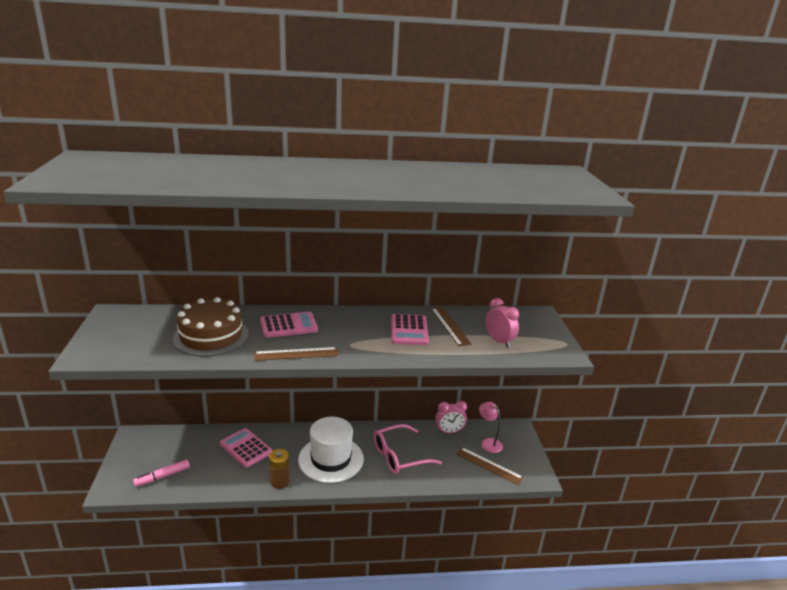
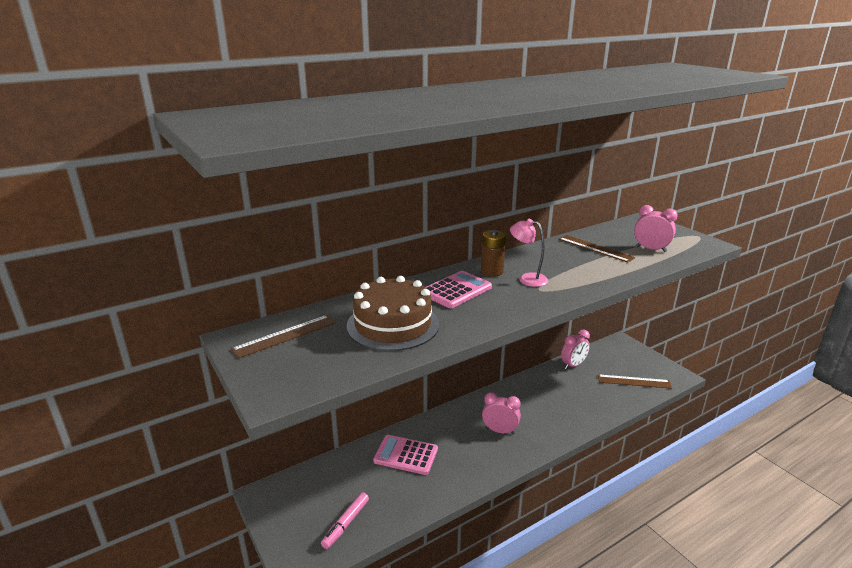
camera: 25 degrees left, 0 degrees up
brown ruler [254,347,339,361] -> brown ruler moved to [231,315,336,358]
brown battery [269,449,290,489] -> brown battery moved to [481,230,506,277]
white hat [298,417,364,483] -> pink clock [482,392,521,434]
pink glasses [374,424,442,474] -> none
pink calculator [391,314,429,345] -> none
pink lamp [479,402,503,453] -> pink lamp moved to [510,219,548,287]

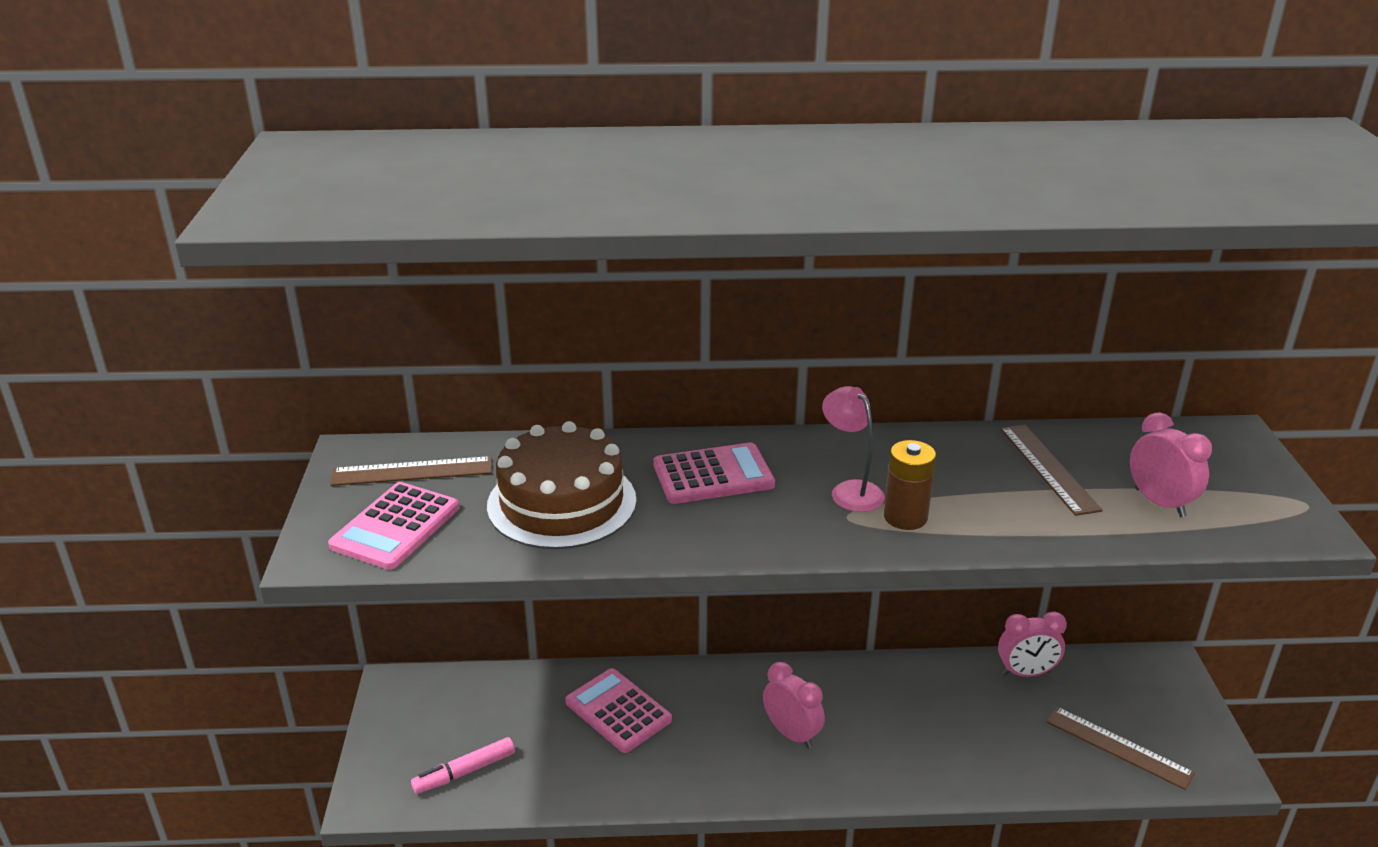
camera: 30 degrees right, 5 degrees up
brown battery [481,230,506,277] -> brown battery moved to [884,440,936,530]
none -> pink calculator [328,482,459,570]

